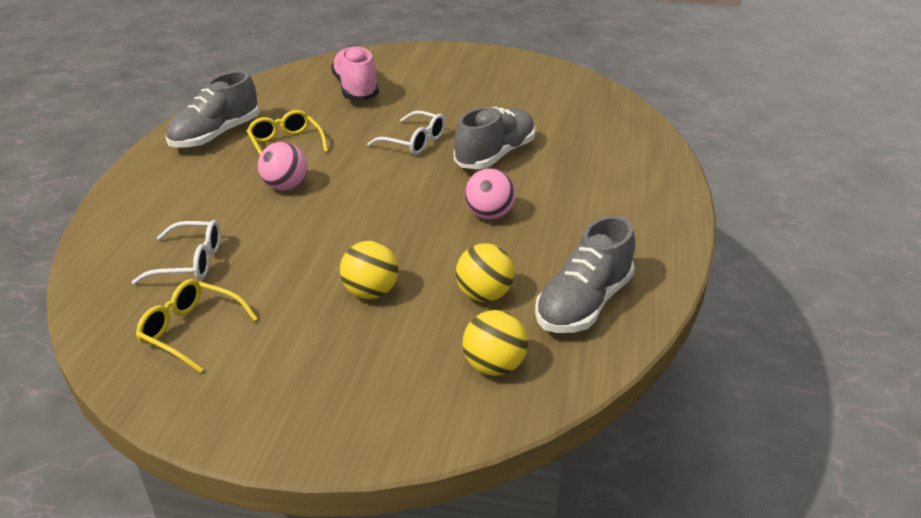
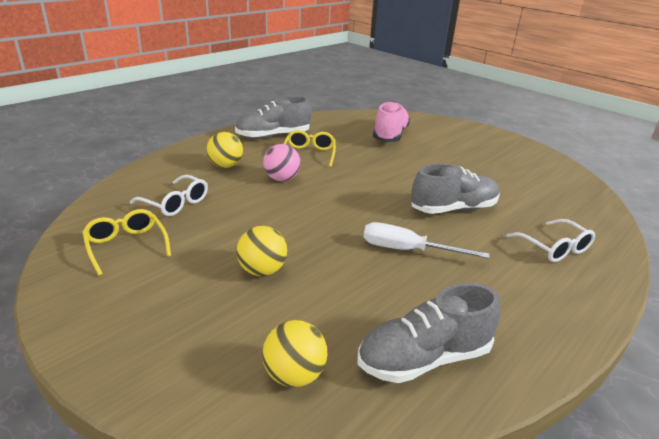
camera: 30 degrees right, 5 degrees down
white glasses [367,111,445,155] -> white glasses moved to [506,219,595,262]
yellow ball [456,243,514,302] -> yellow ball moved to [206,132,243,168]
pink ball [464,168,515,219] -> white screwdriver [363,222,489,259]

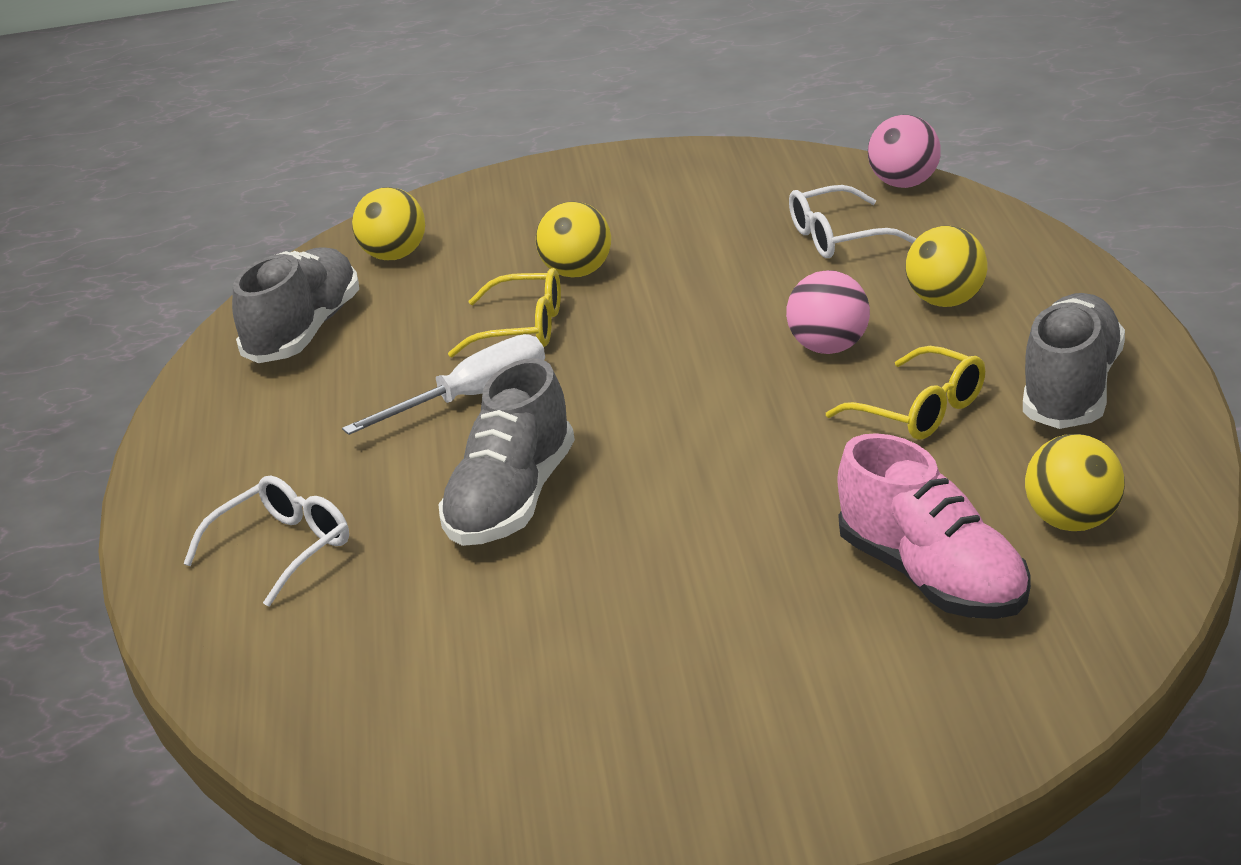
camera: 135 degrees right, 0 degrees up
yellow glasses [82,209,171,276] -> yellow glasses moved to [448,268,561,357]
white glasses [506,219,595,262] -> white glasses turned 120 degrees clockwise [183,475,349,607]
none -> pink ball [868,115,941,188]
none -> yellow ball [1025,434,1125,531]

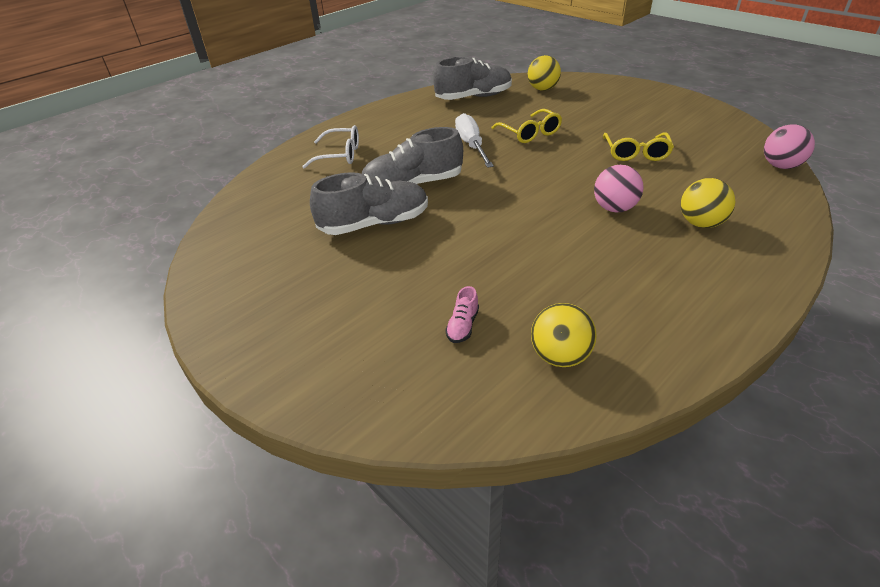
camera: 50 degrees right, 10 degrees up
white screwdriver [342,334,545,435] -> white screwdriver turned 120 degrees counterclockwise [455,113,494,168]
yellow ball [536,202,611,278] -> none
white glasses [789,185,916,258] -> none
yellow glasses [826,346,985,440] -> yellow glasses moved to [603,132,674,161]
pink shoe [837,433,1031,619] -> pink shoe [445,286,479,343], size x0.43
grey shoe [1023,293,1125,429] -> grey shoe moved to [310,172,428,235]

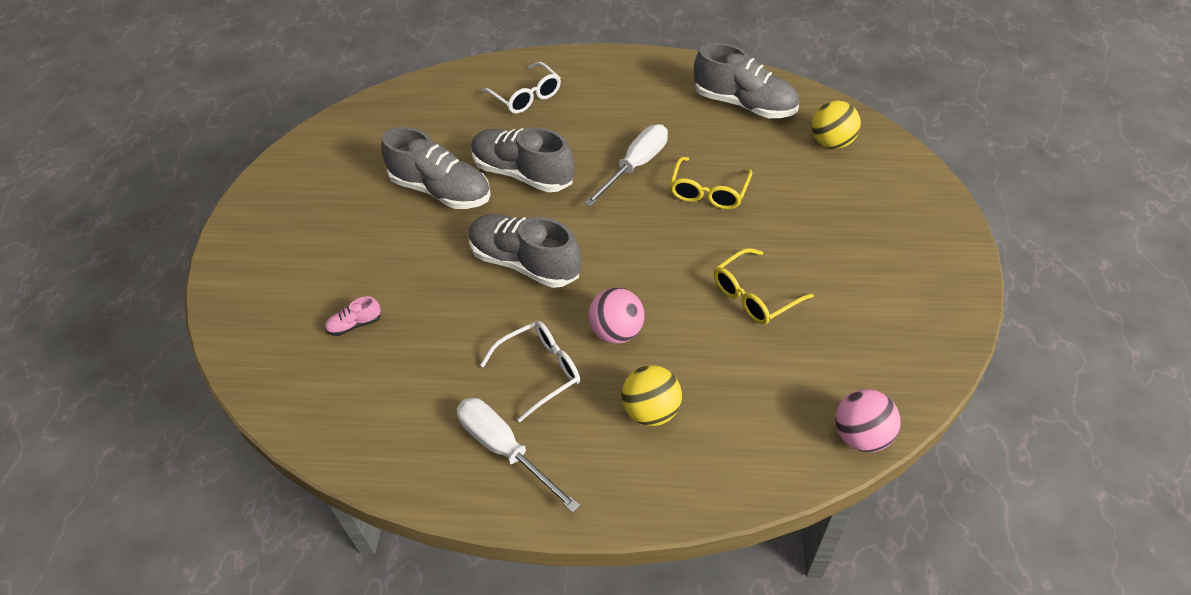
camera: 50 degrees right, 10 degrees up
yellow ball [531,303,597,367] -> none
none -> white screwdriver [457,398,580,512]
none -> grey shoe [468,214,581,288]
none -> white glasses [480,321,580,422]

